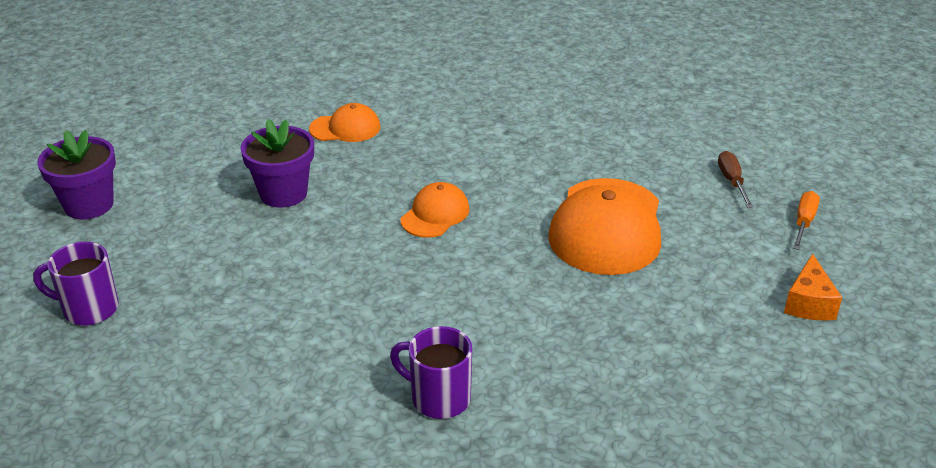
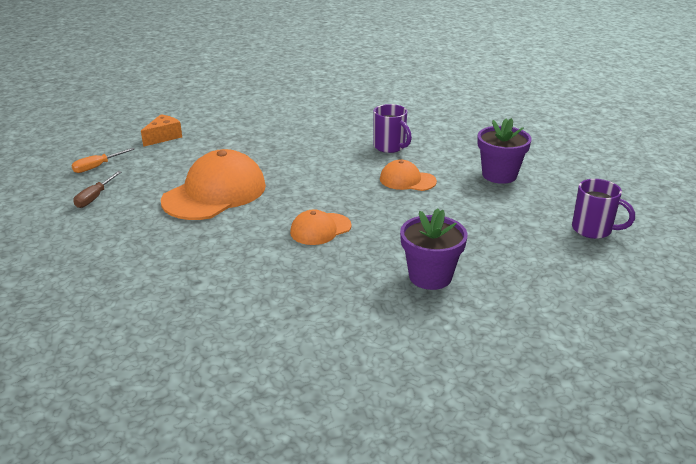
camera: 155 degrees left, 5 degrees down
purple flower pot [37,130,116,220] -> purple flower pot moved to [478,118,532,184]
orange cap [309,103,380,142] -> orange cap moved to [380,160,437,191]

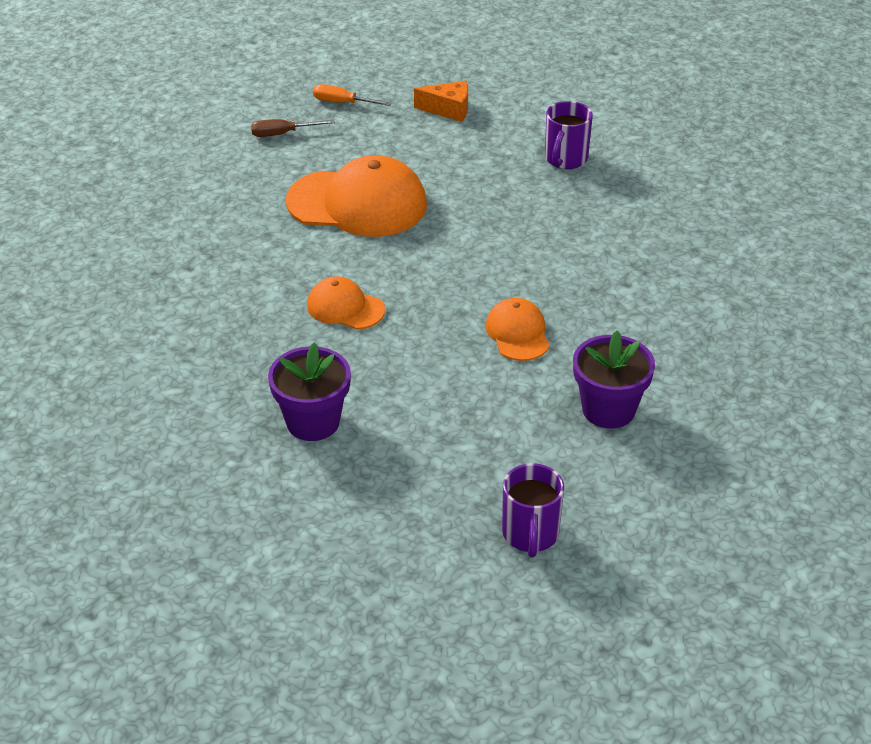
camera: 60 degrees right, 10 degrees up
purple mug [373,104,412,153] -> purple mug moved to [545,101,593,169]

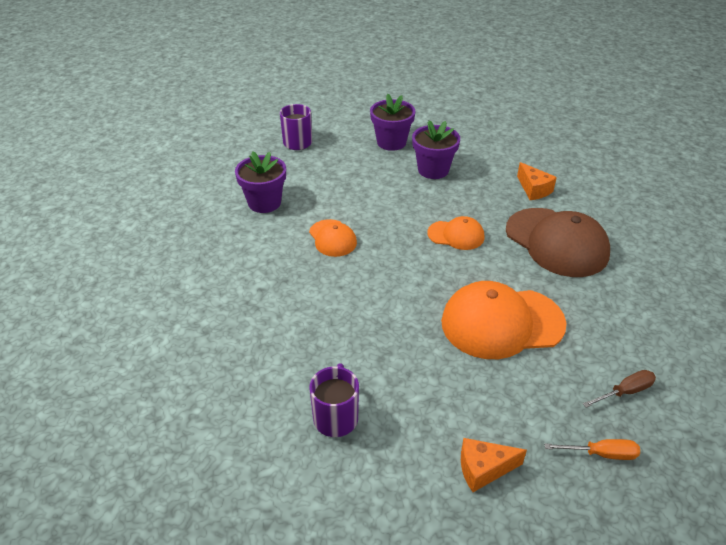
camera: 165 degrees right, 0 degrees up
none -> purple flower pot [370,94,415,151]
none -> brown cap [506,208,610,277]
none -> orange cheese [517,162,557,200]

